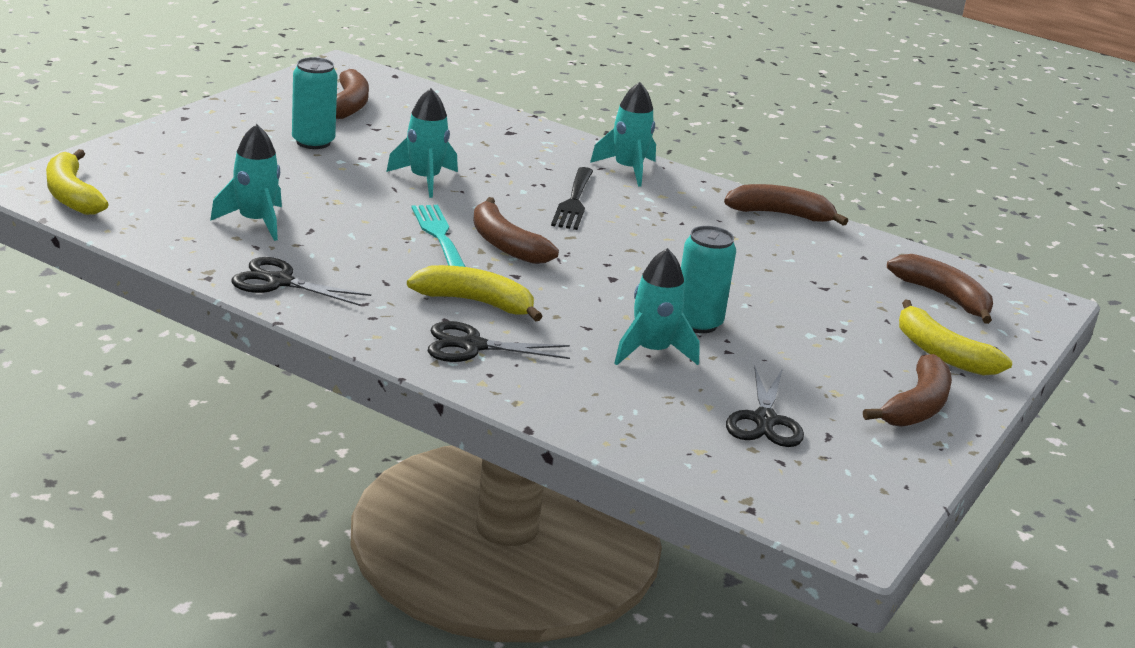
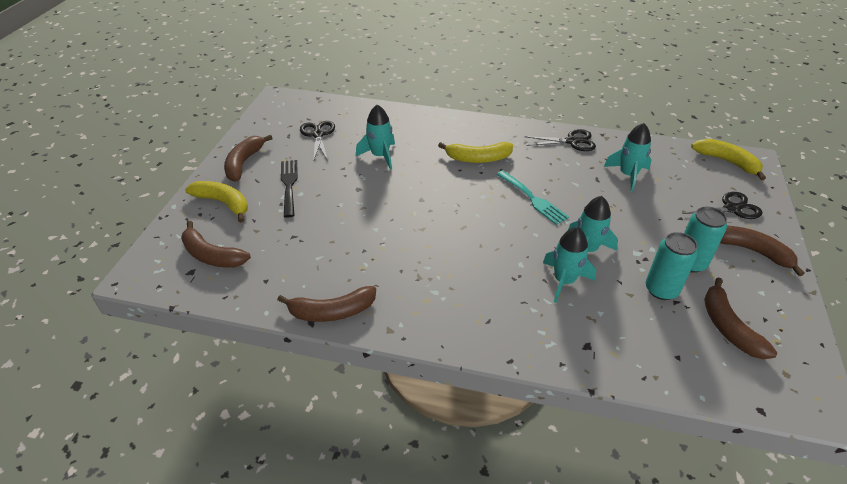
camera: 165 degrees right, 15 degrees up
black scissors [428,321,570,362] -> black scissors moved to [682,192,763,219]
brown banana [473,197,559,264] -> brown banana moved to [720,226,805,276]
black fork [551,167,593,230] -> black fork moved to [281,160,298,218]
turquoise rocket [590,82,656,187] -> turquoise rocket moved to [543,227,596,303]
turquoise can [681,226,736,333] -> turquoise can moved to [645,232,698,300]

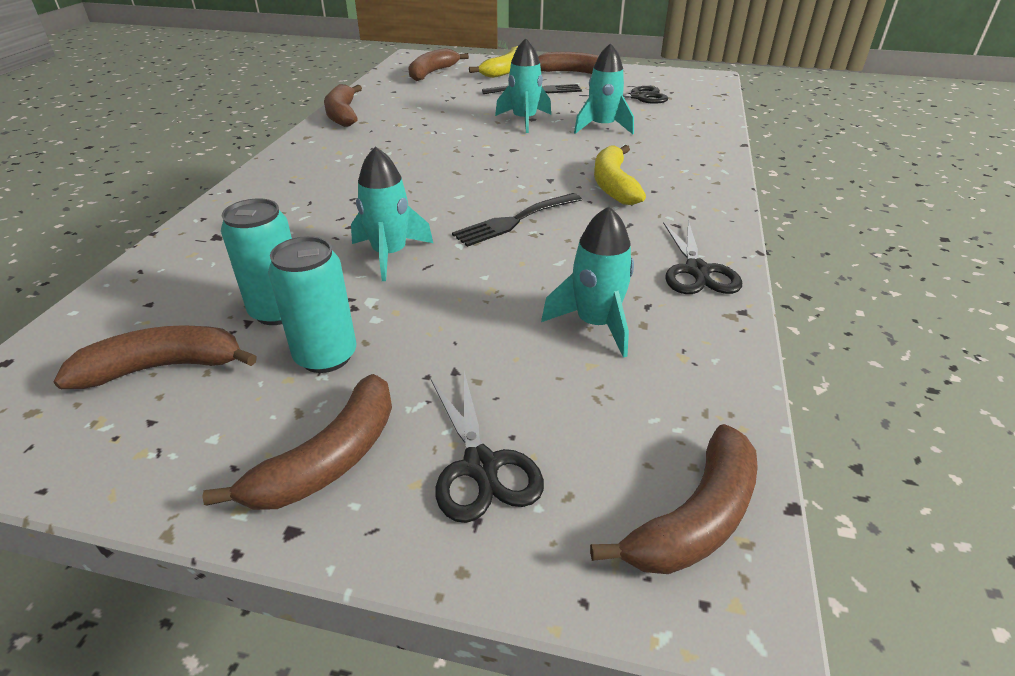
camera: 90 degrees right, 5 degrees down
turquoise fork [497,171,569,225] -> black fork [452,193,582,247]
turquoise rocket [543,227,596,303] -> turquoise rocket moved to [495,38,551,133]
yellow banana [691,139,766,180] -> brown banana [590,424,758,574]

